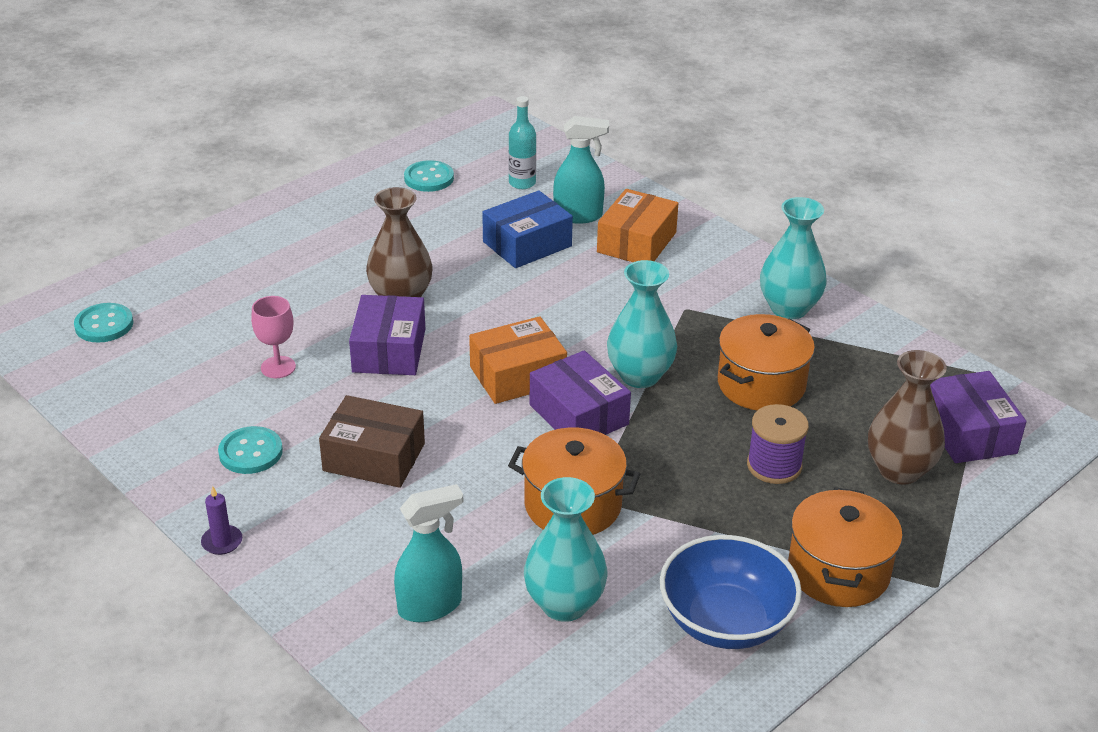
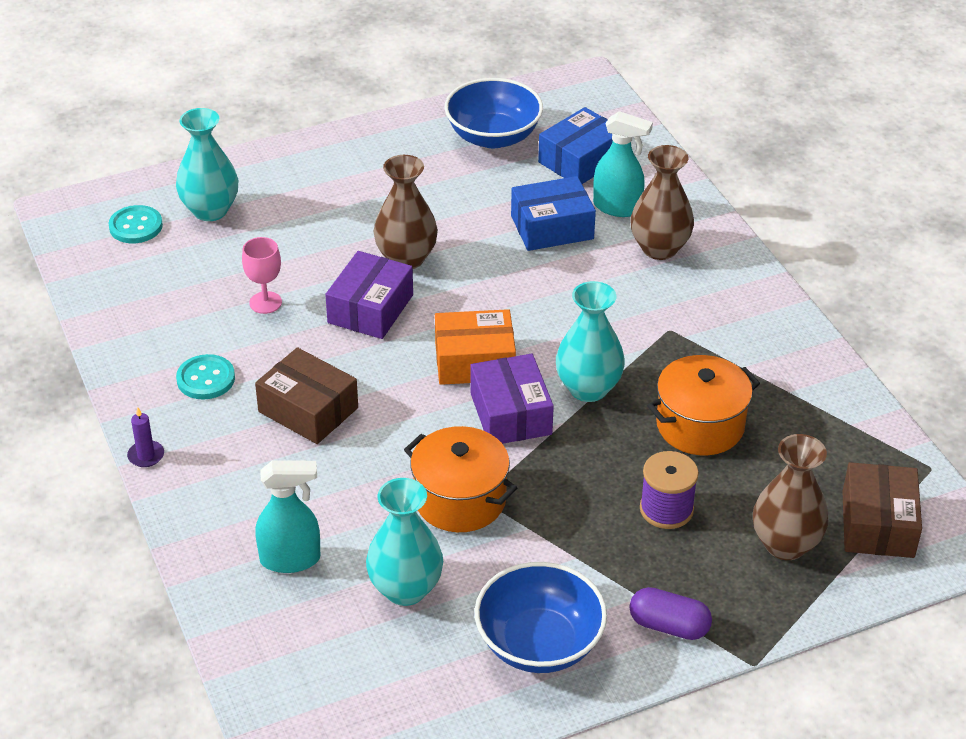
camera: 20 degrees right, 5 degrees up
turquoise button [404,160,454,192] -> blue bowl [444,78,543,148]
turquoise bottle [508,96,536,189] -> blue box [538,107,613,184]
orange box [597,189,678,262] -> brown vase [630,145,694,260]
turquoise vase [760,197,827,319] -> turquoise vase moved to [176,108,238,221]
orange pot [788,487,903,607] -> purple capsule [629,587,712,640]
purple box [930,371,1027,463] -> brown box [842,462,922,558]

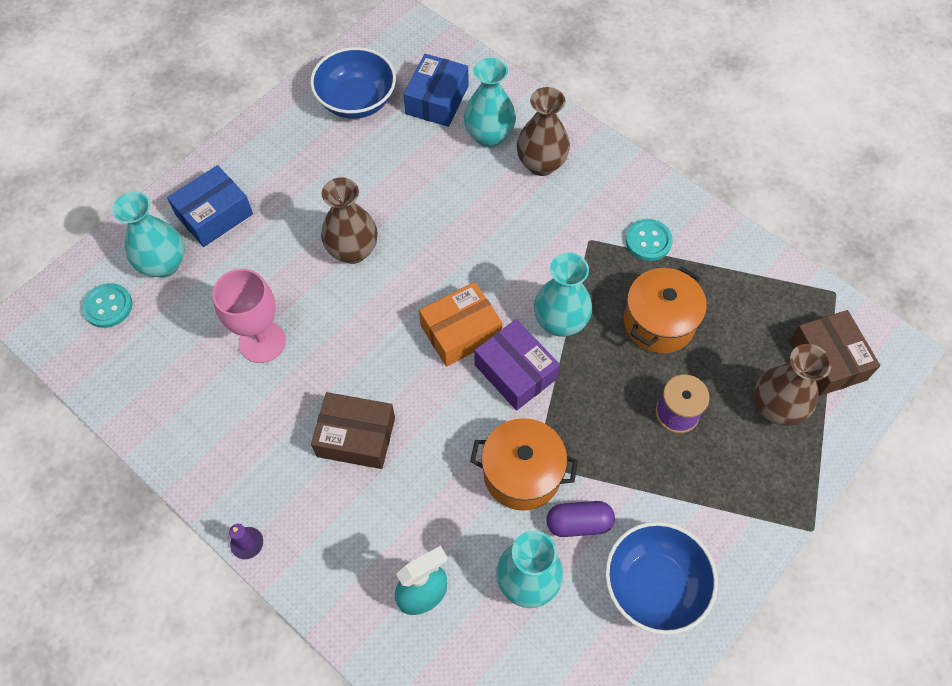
camera: 25 degrees left, 20 degrees up
turquoise button [176,354,235,399] -> turquoise button moved to [626,219,673,261]
pink goblet [242,237,282,314] -> pink goblet [212,269,286,363], size x1.62
purple box [325,251,413,339] -> none
blue box [511,176,596,251] -> blue box moved to [167,165,253,247]
turquoise spray bottle [593,111,653,217] -> turquoise vase [464,58,516,147]
purple capsule [629,587,712,640] -> purple capsule moved to [546,501,615,537]

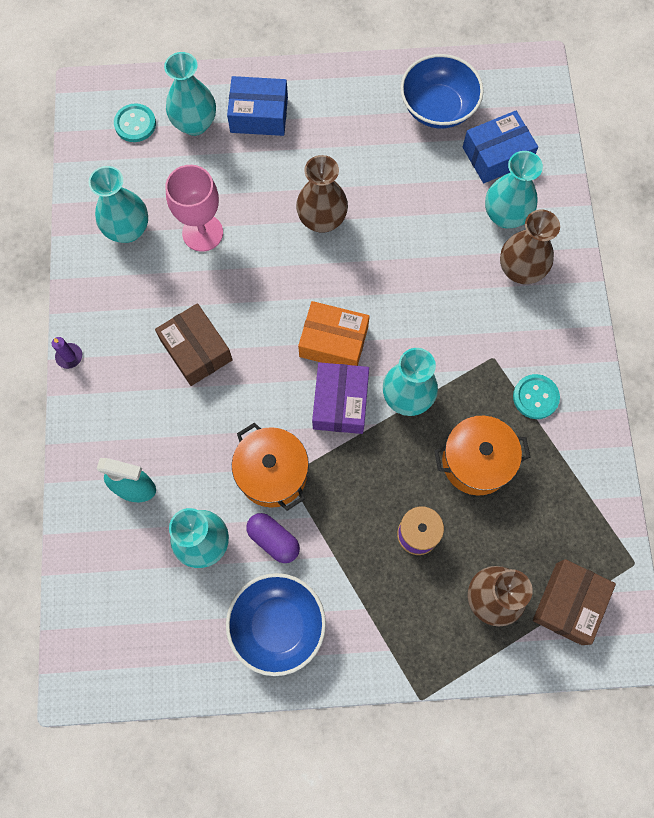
camera: 45 degrees right, 10 degrees up
none -> turquoise vase [89,166,148,243]

